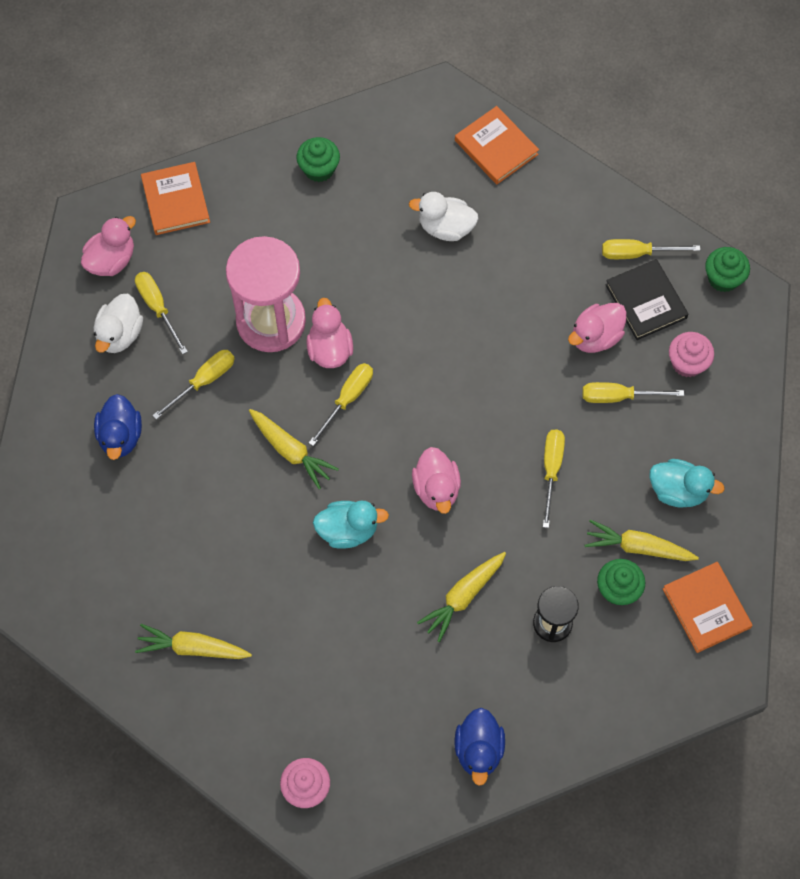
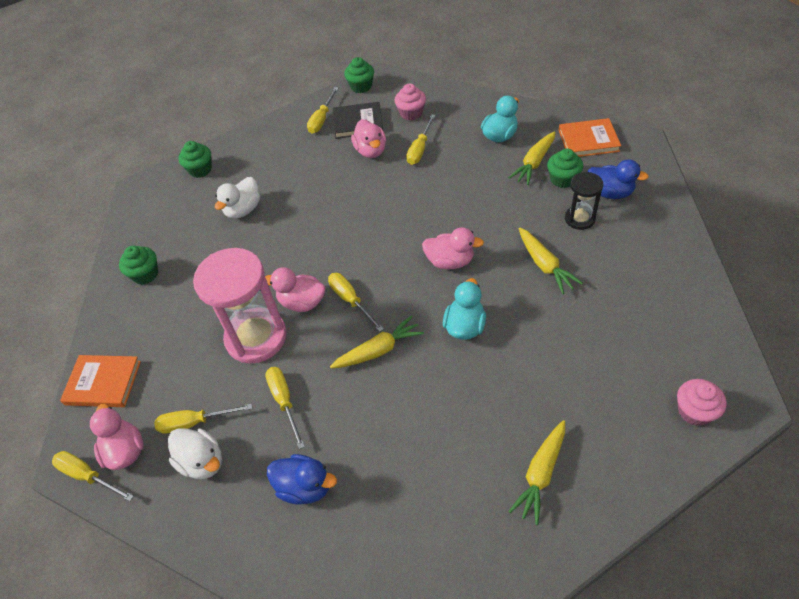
camera: 65 degrees left, 15 degrees down
blue duck [454,708,505,786] -> blue duck moved to [588,159,649,199]
orange book [455,106,539,184] -> green cupcake [178,141,212,178]
yellow screwdriver [543,429,565,528] -> yellow screwdriver moved to [52,451,134,501]

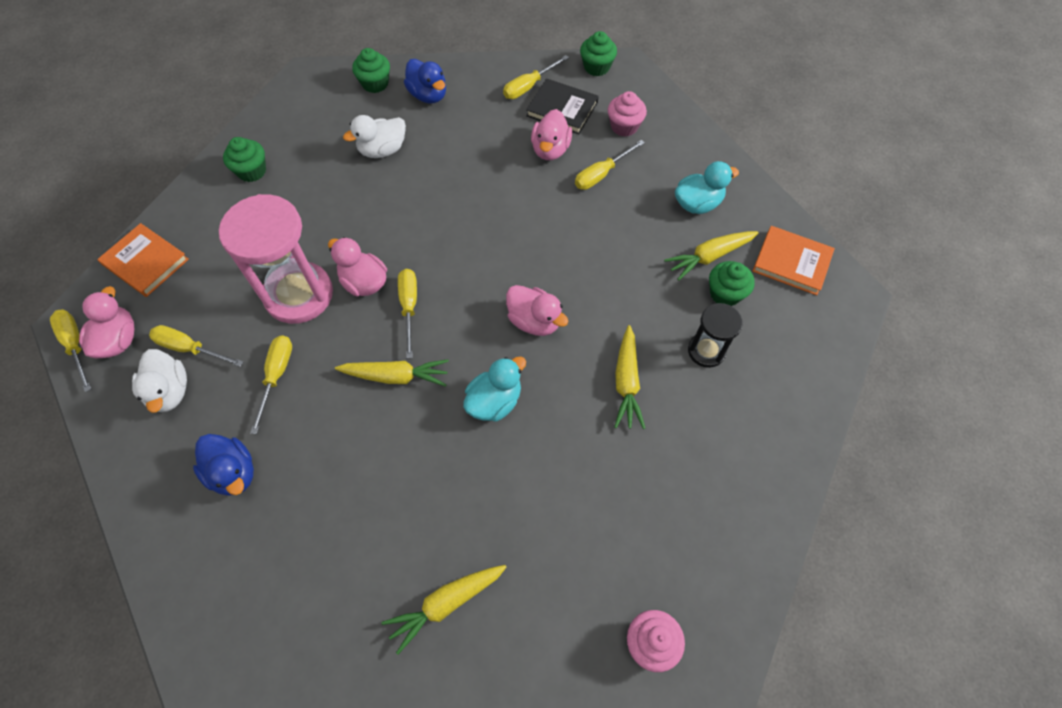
camera: 25 degrees right, 10 degrees up
blue duck [588,159,649,199] -> blue duck moved to [404,59,446,103]

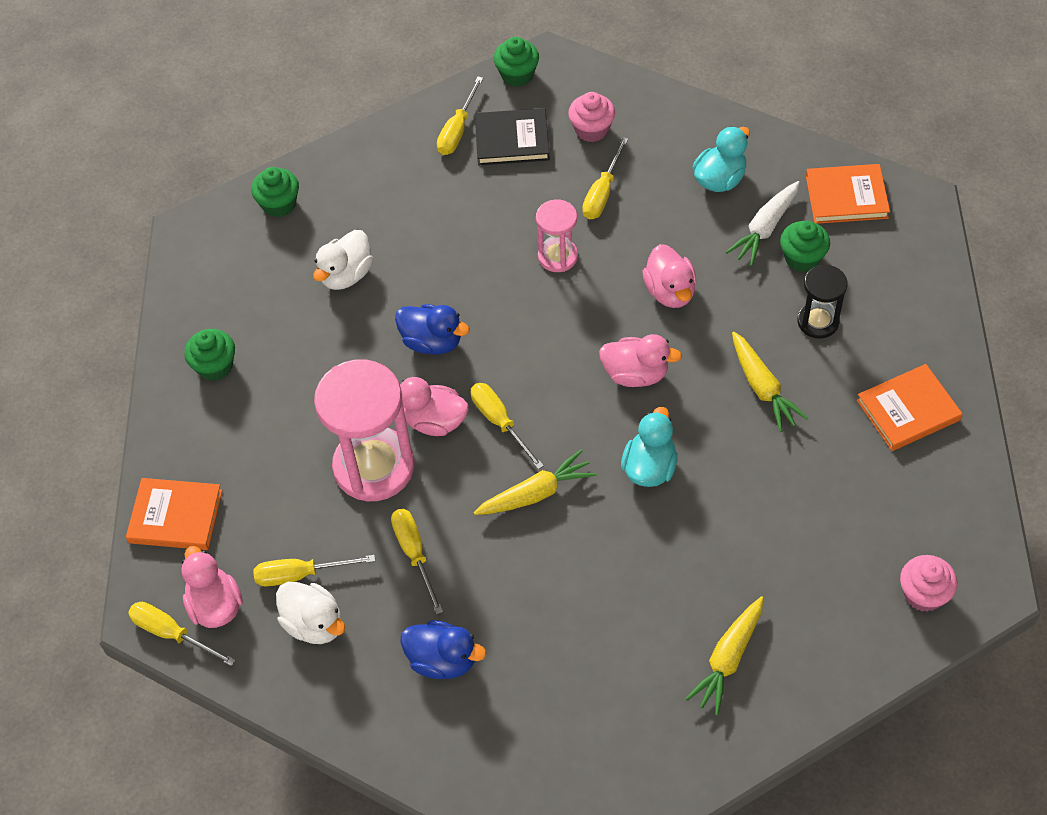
camera: 25 degrees left, 5 degrees down
blue duck [404,59,446,103] -> blue duck moved to [395,304,470,355]
pink duck [531,109,572,160] -> pink duck moved to [642,244,696,308]
yellow carrot [664,231,759,280] -> white carrot [726,181,800,266]
none -> pink hourglass [536,199,578,272]
none -> orange book [857,364,963,451]

